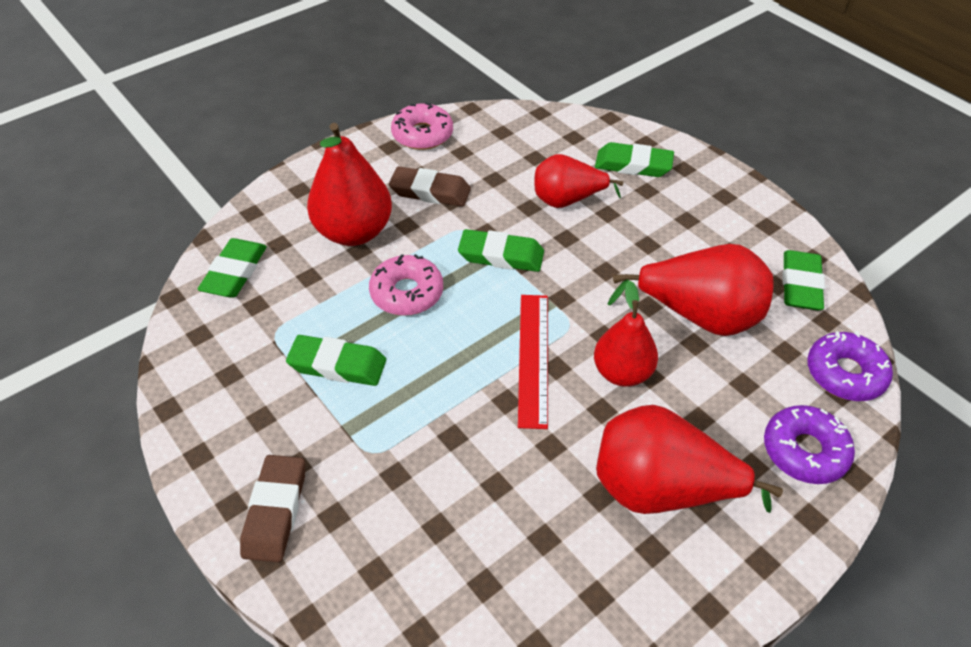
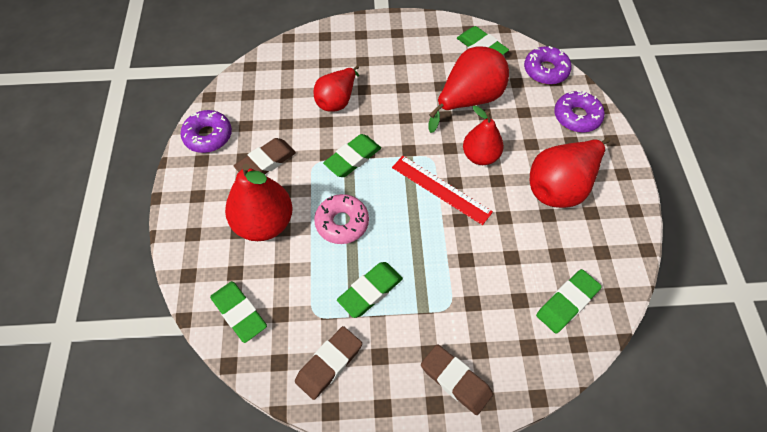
camera: 55 degrees left, 10 degrees up
pink donut [391,102,453,150] -> purple donut [181,110,232,153]
green eraser [595,142,674,177] -> green eraser moved to [536,269,602,334]
none -> brown eraser [295,326,362,400]

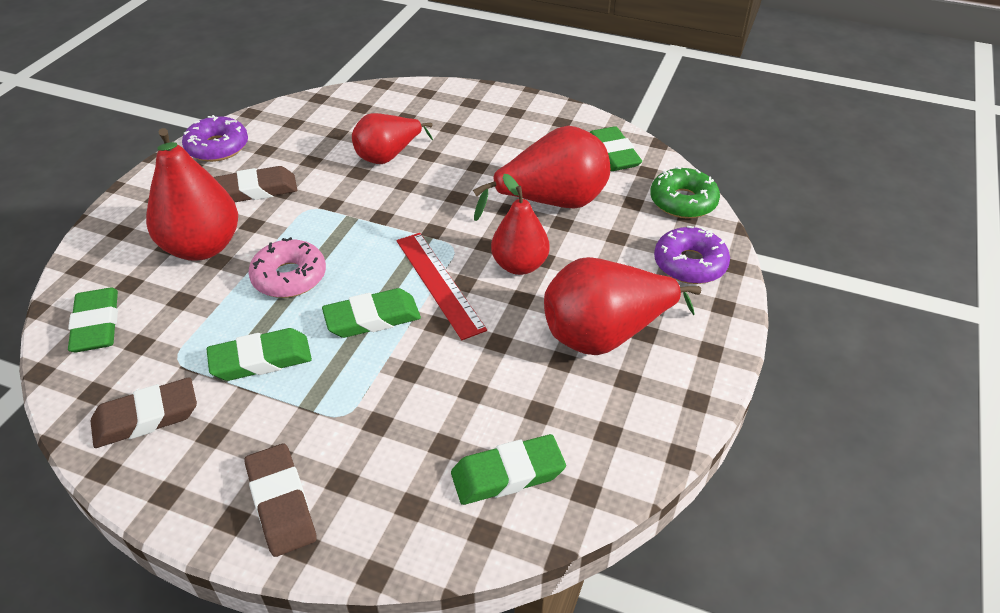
camera: 25 degrees right, 15 degrees down
green eraser [323,134,381,177] -> green eraser moved to [322,288,421,338]
purple donut [524,46,572,85] -> green donut [650,166,720,218]

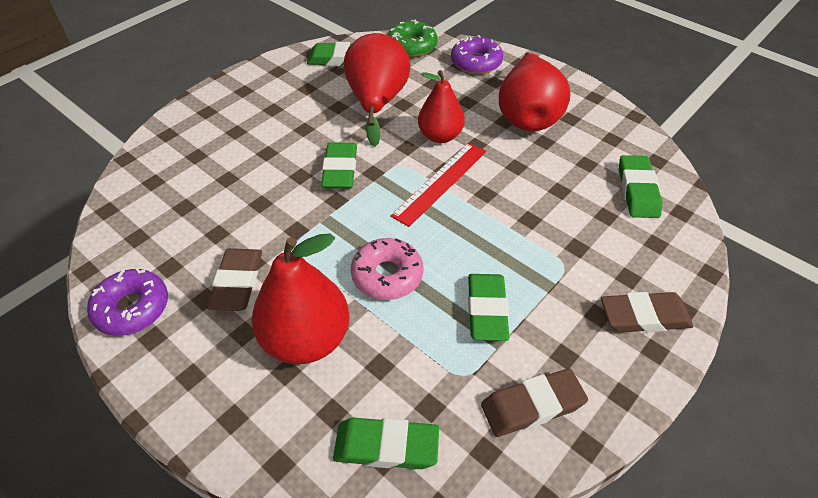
camera: 70 degrees left, 5 degrees up
brown eraser [91,377,197,448] -> brown eraser turned 75 degrees clockwise [481,368,588,437]
green eraser [322,288,421,338] -> green eraser moved to [321,143,357,189]
red pear [352,113,433,164] -> none
red ruler [397,233,487,340] -> red ruler turned 45 degrees counterclockwise [390,143,486,227]

